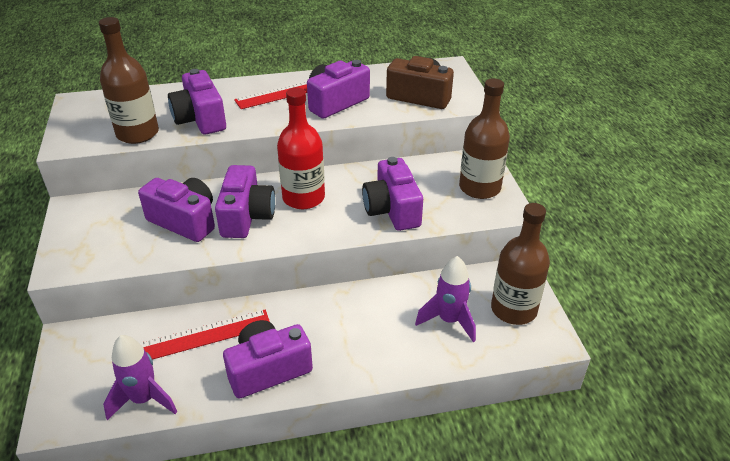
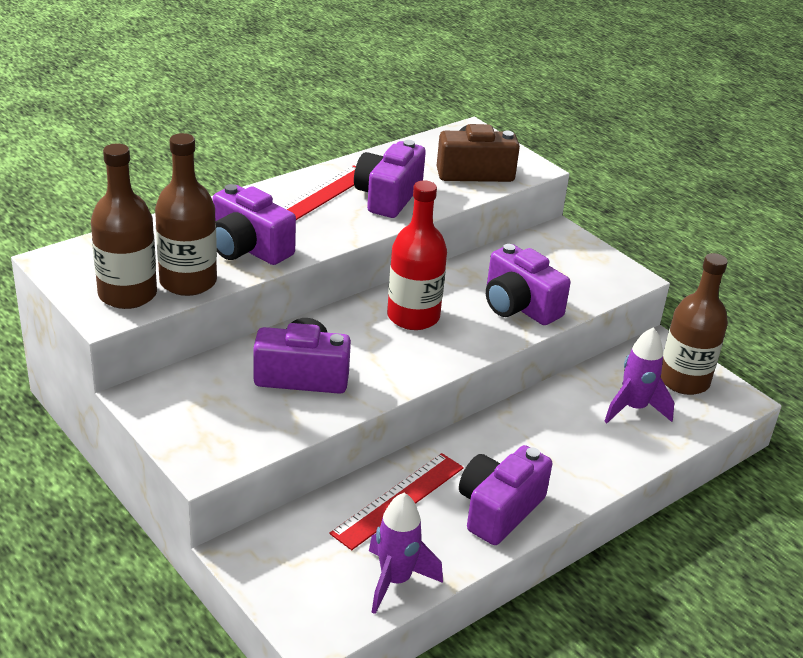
camera: 30 degrees left, 5 degrees down
purple camera [215,165,275,238] -> none
brown bottle [459,78,510,199] -> brown bottle moved to [91,143,157,309]

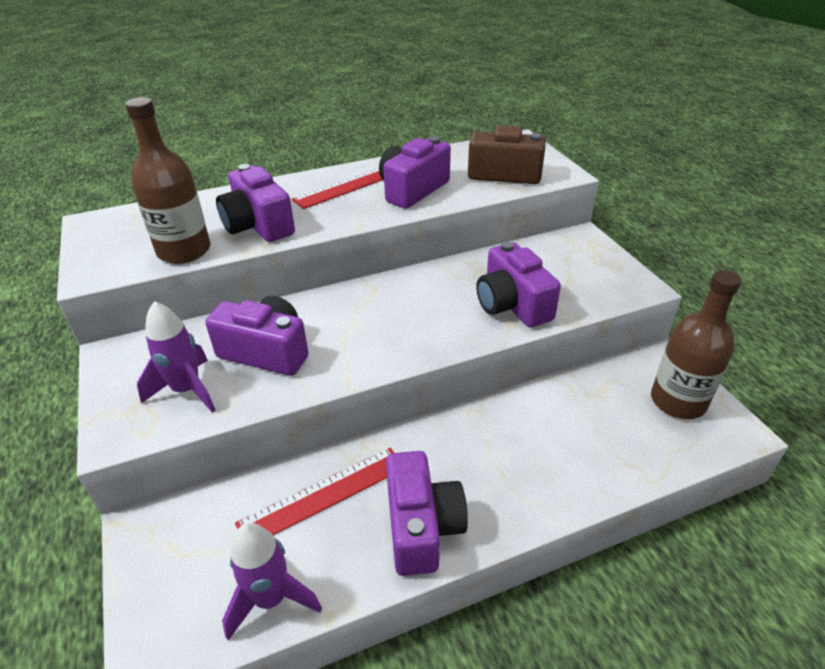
camera: 20 degrees right, 5 degrees up
brown bottle [91,143,157,309] -> none
red bottle [387,181,447,330] -> none
purple camera [459,445,552,545] -> purple camera turned 120 degrees clockwise [386,451,468,576]
purple rocket [604,327,674,423] -> purple rocket moved to [137,301,216,413]

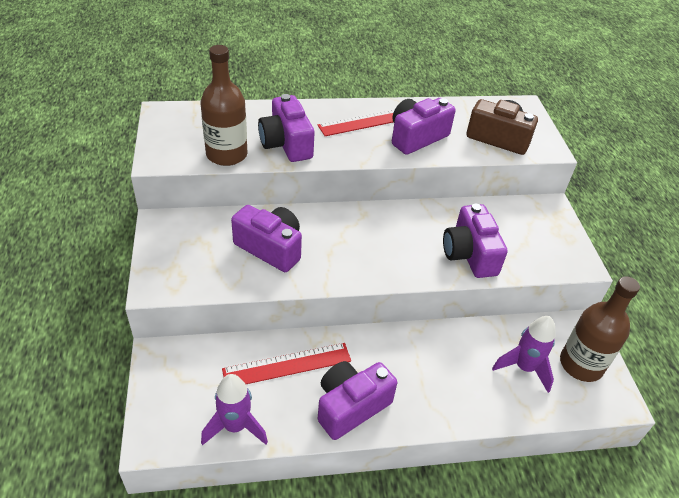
camera: 10 degrees right, 5 degrees up
purple rocket [137,301,216,413] -> purple rocket moved to [492,316,556,393]
purple camera [386,451,468,576] -> purple camera turned 135 degrees counterclockwise [318,361,397,440]

